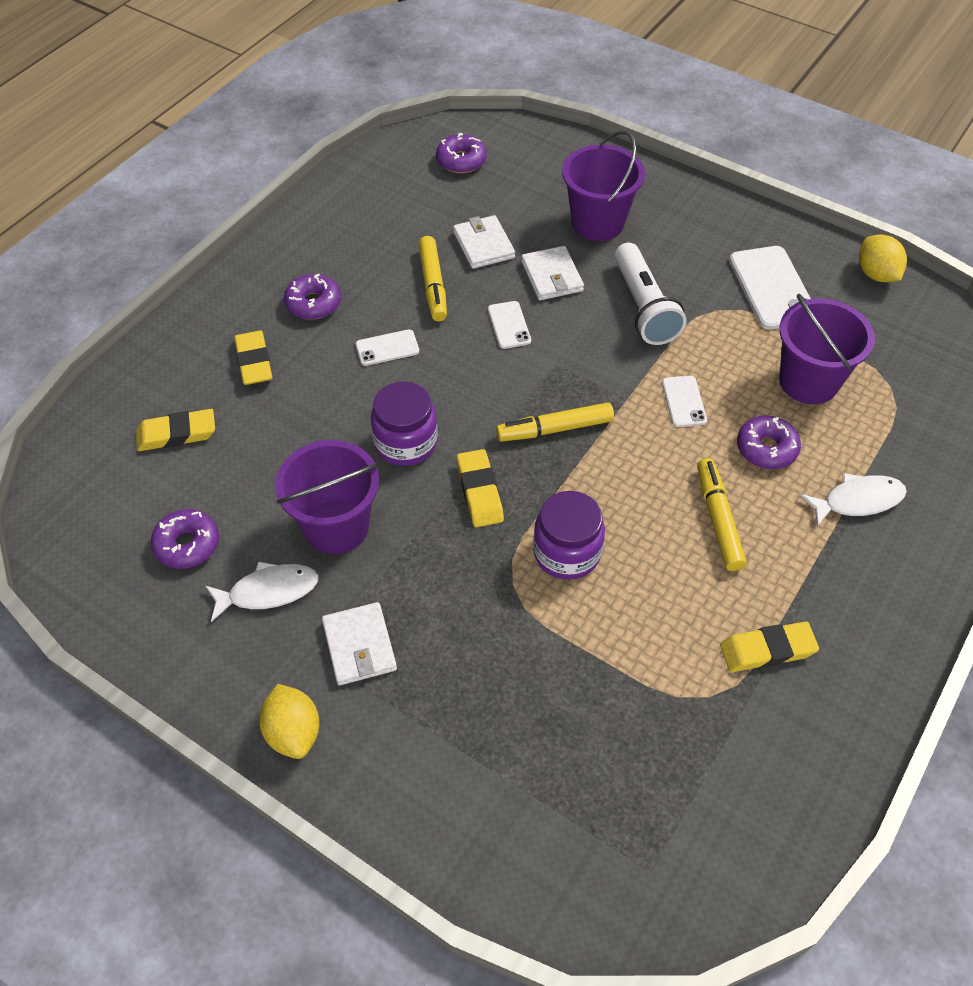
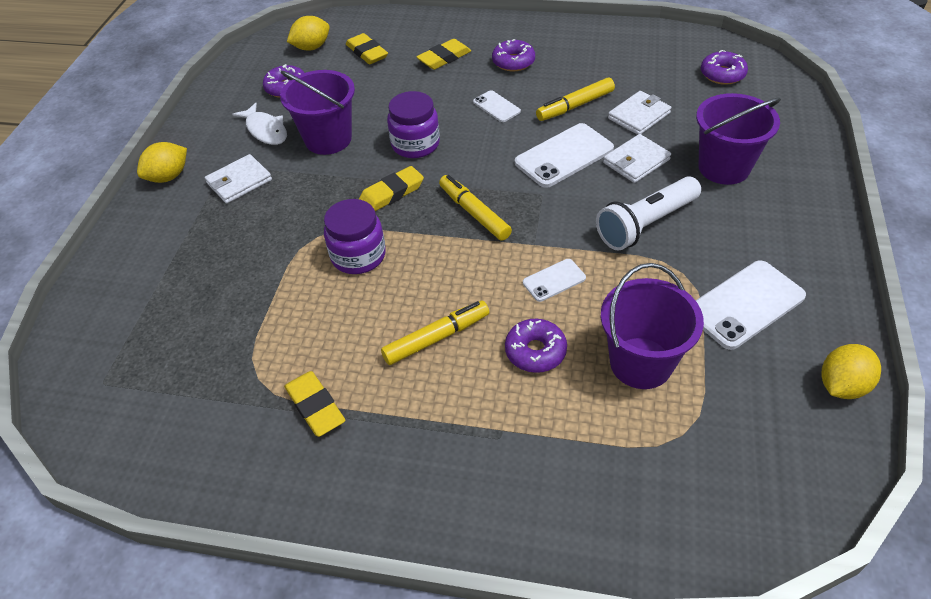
camera: 70 degrees right, 5 degrees down
white phone [488,301,531,349] -> white phone [515,123,614,188], size x1.85
white fish [800,473,907,527] -> none
none -> yellow lemon [287,16,330,50]

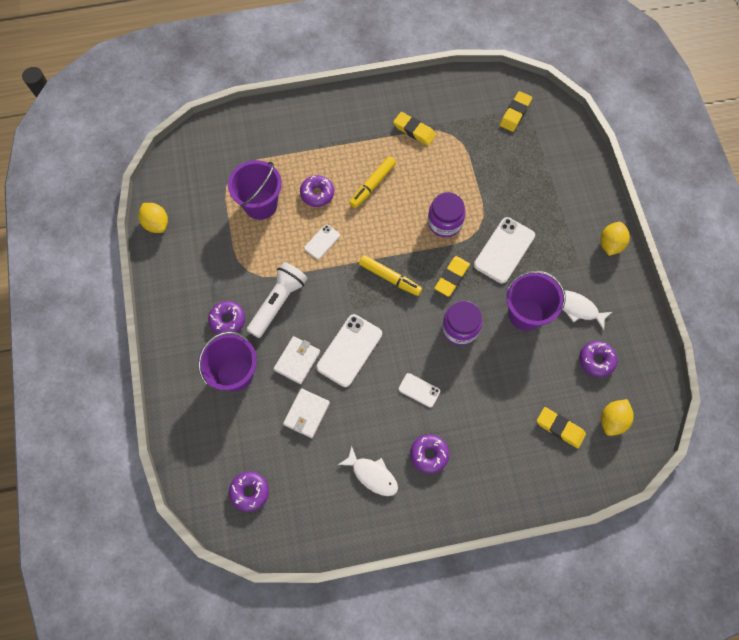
camera: 155 degrees right, 20 degrees up
white wallet [205,154,272,204] -> none
yellow eraser [417,39,471,70] -> yellow eraser moved to [500,91,532,132]
yellow marker [536,78,615,121] -> none
white phone [695,260,806,350] -> white phone moved to [474,217,535,284]
yellow lemon [821,344,881,399] -> yellow lemon turned 60 degrees counterclockwise [138,203,168,233]
none -> purple donut [208,301,245,334]
none -> white fish [338,446,398,496]

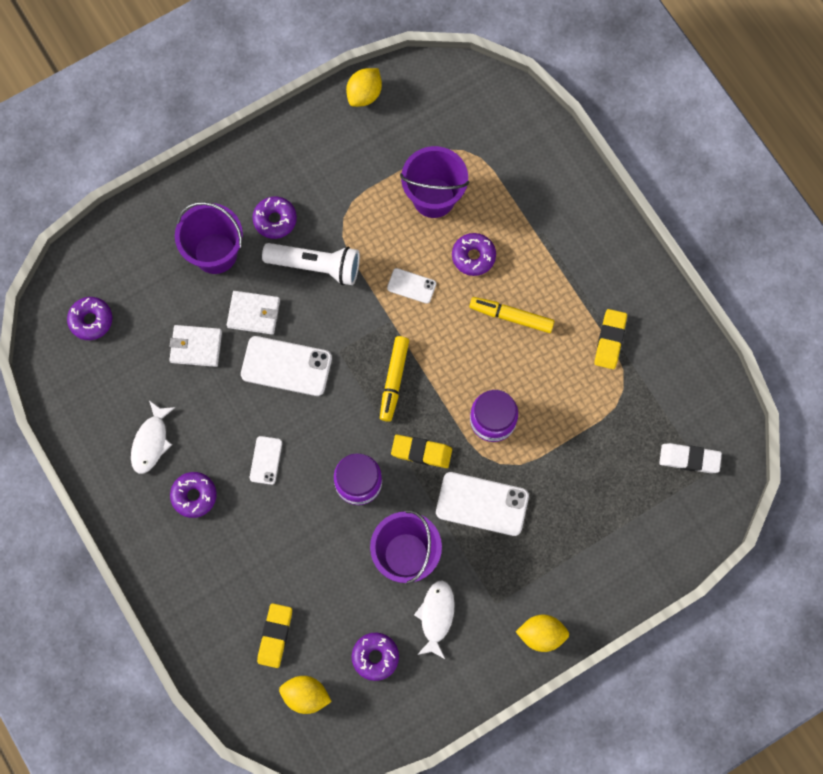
camera: 70 degrees right, 5 degrees up
yellow eraser [500,91,532,132] -> white eraser [659,443,722,473]

